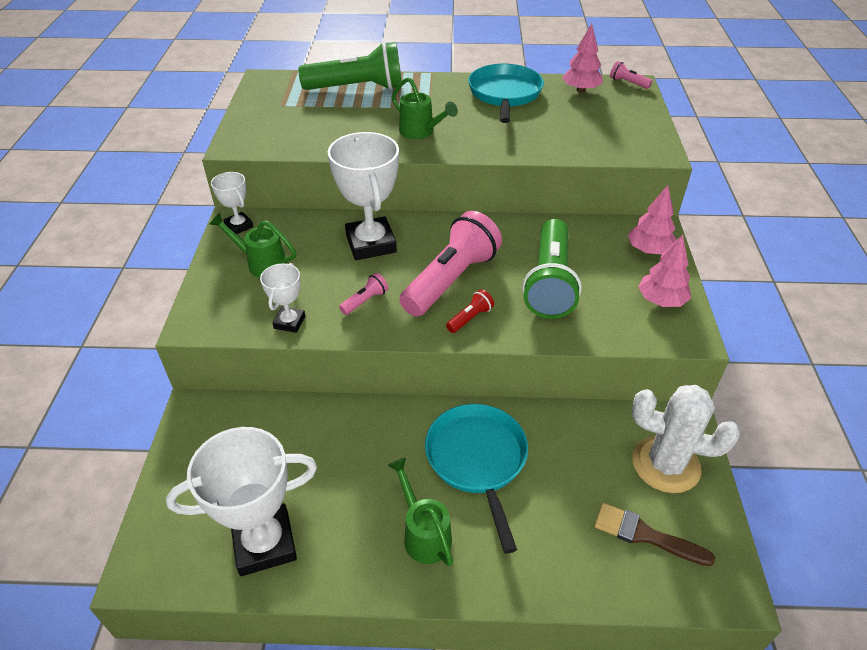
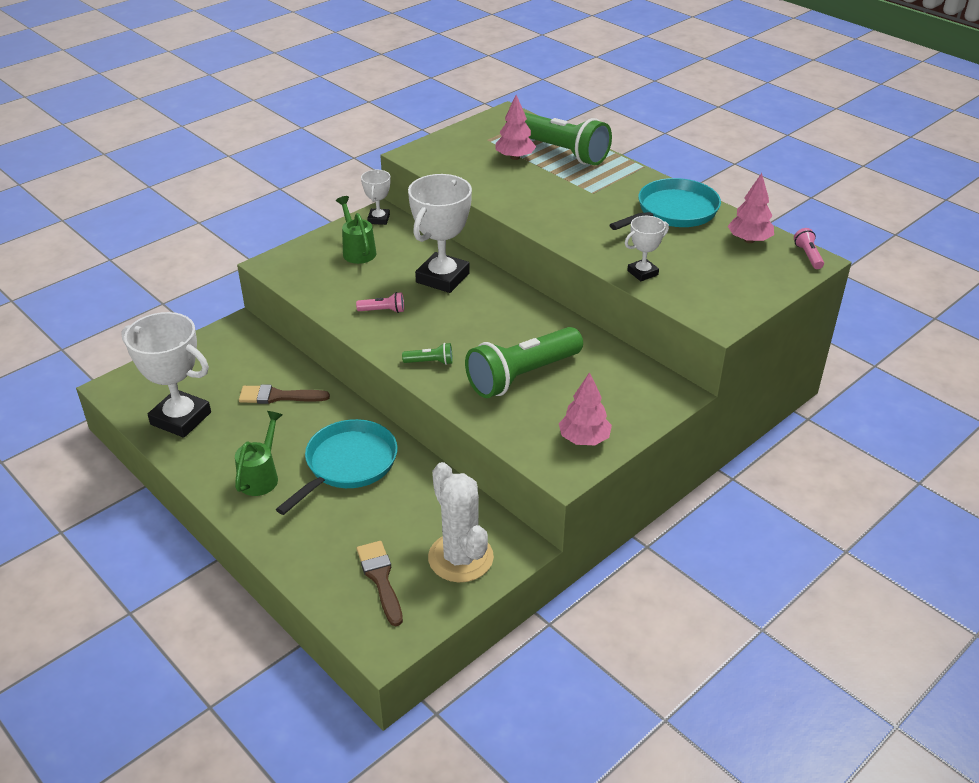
camera: 45 degrees right, 5 degrees down
white trophy [260,263,305,333] -> white trophy moved to [625,216,669,281]
green watering can [392,77,458,139] -> none
pink flashlight [399,211,502,317] -> none
red flashlight [446,289,494,333] -> green flashlight [402,343,453,365]
pink tree [628,185,676,254] -> pink tree moved to [495,95,536,160]
none -> brown brush [239,384,330,404]

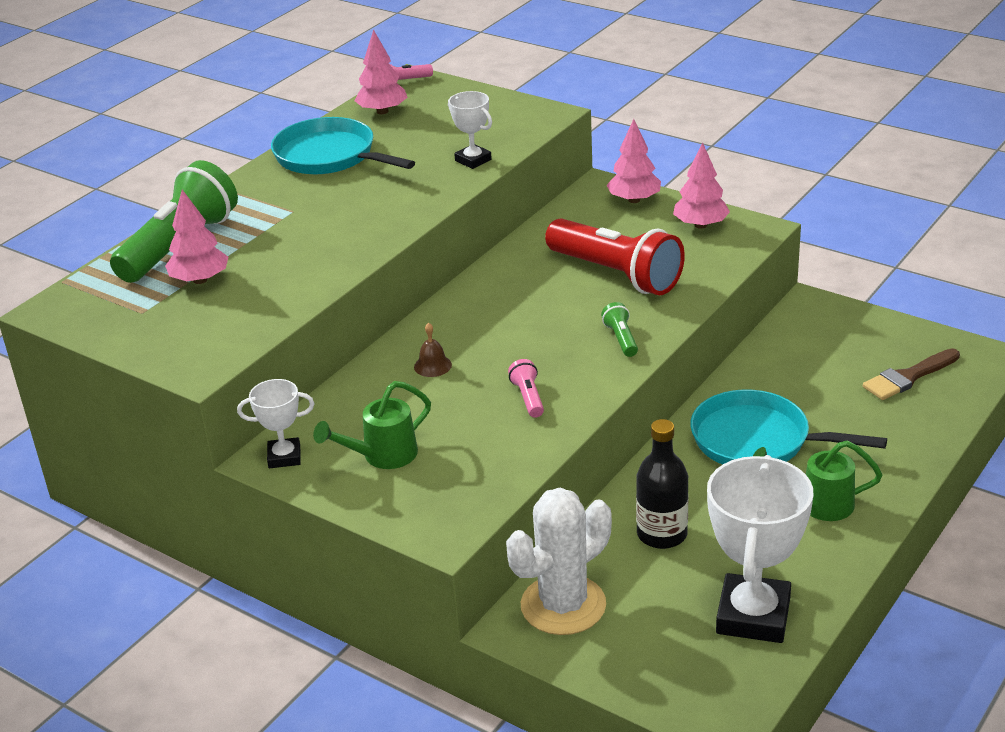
camera: 100 degrees left, 5 degrees down
brown brush [239,384,330,404] -> black bottle [636,419,689,549]
white trophy [408,174,472,293] -> brown bell [414,323,452,377]
white cactus [428,462,494,583] -> white cactus moved to [506,488,612,635]
green flashlight [465,327,583,398] -> red flashlight [545,218,685,295]
none -> pink tree [606,119,661,203]

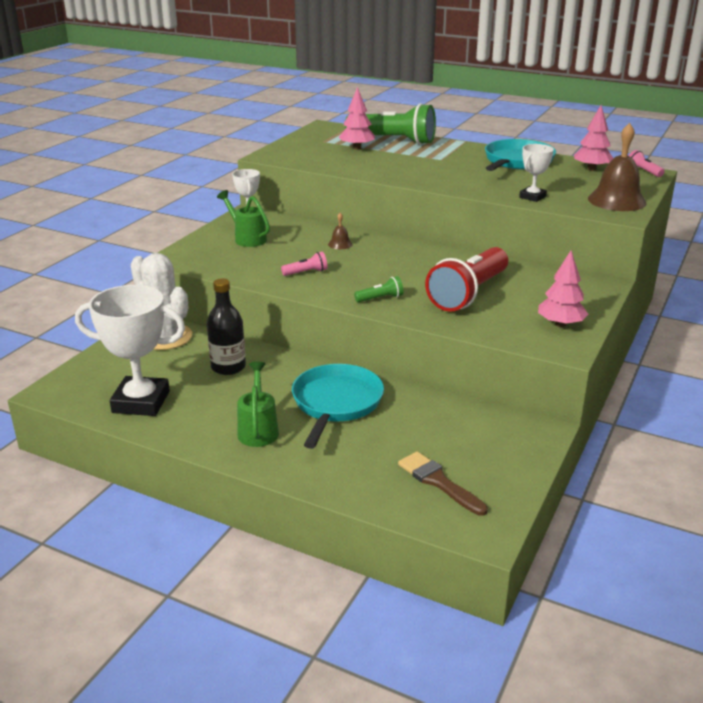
camera: 80 degrees right, 5 degrees down
pink tree [606,119,661,203] -> none
none -> brown bell [588,123,646,211]

